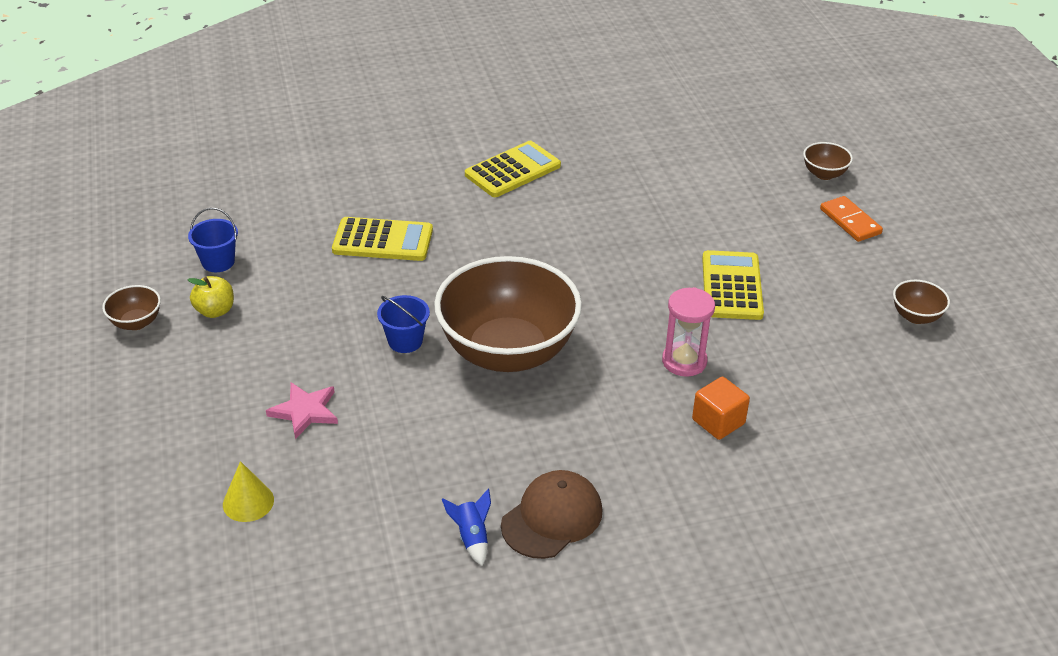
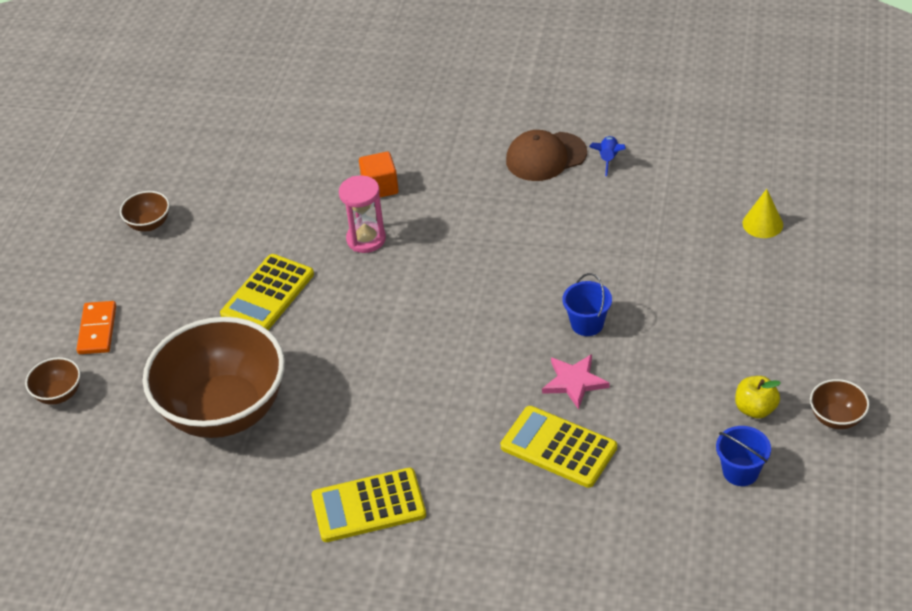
camera: 150 degrees left, 5 degrees up
pink star [266,382,338,439] -> pink star moved to [542,354,610,410]
brown bowl [434,256,582,372] -> brown bowl moved to [143,317,285,438]

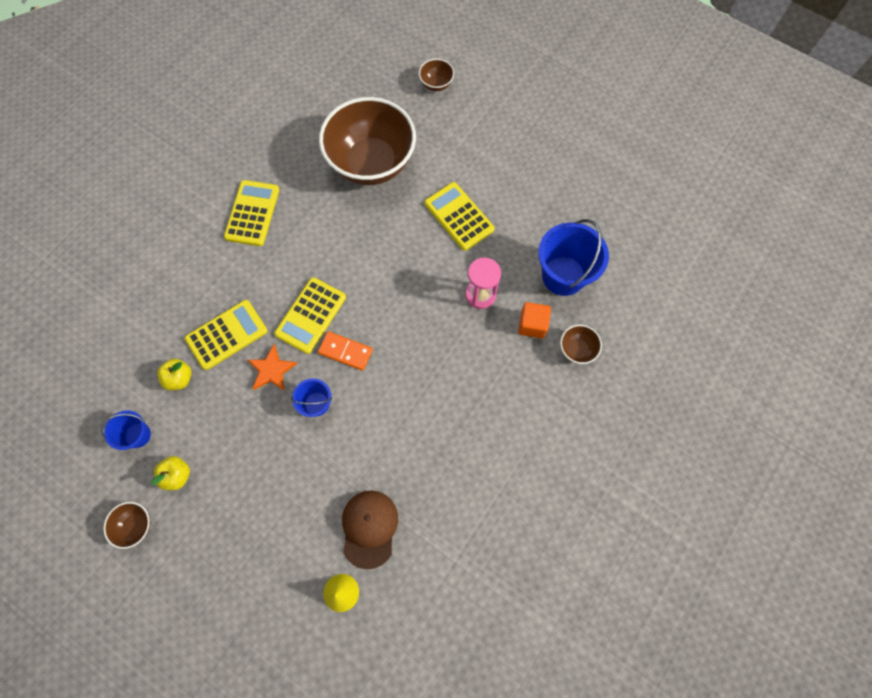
camera: 110 degrees right, 25 degrees up
orange domino [77,301,116,354] -> orange domino moved to [318,331,373,371]
brown bowl [120,191,170,232] -> brown bowl moved to [560,325,602,364]
brown cap [506,130,587,181] -> brown cap moved to [342,491,398,569]
pink star [542,354,610,410] -> orange star [248,345,297,391]
blue rocket [589,136,626,176] -> none
none -> yellow apple [157,358,192,390]
none -> yellow calculator [274,277,346,354]
none -> blue bucket [538,219,609,296]

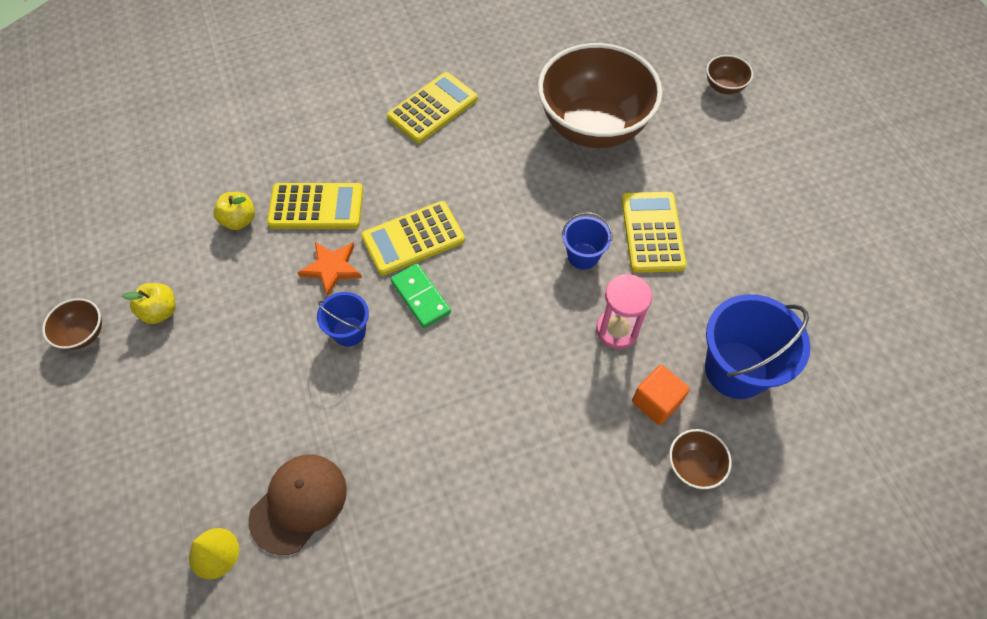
camera: 35 degrees right, 10 degrees down
blue bucket [101,410,151,450] -> blue bucket moved to [562,212,613,270]
orange domino [318,331,373,371] -> green domino [391,264,451,328]

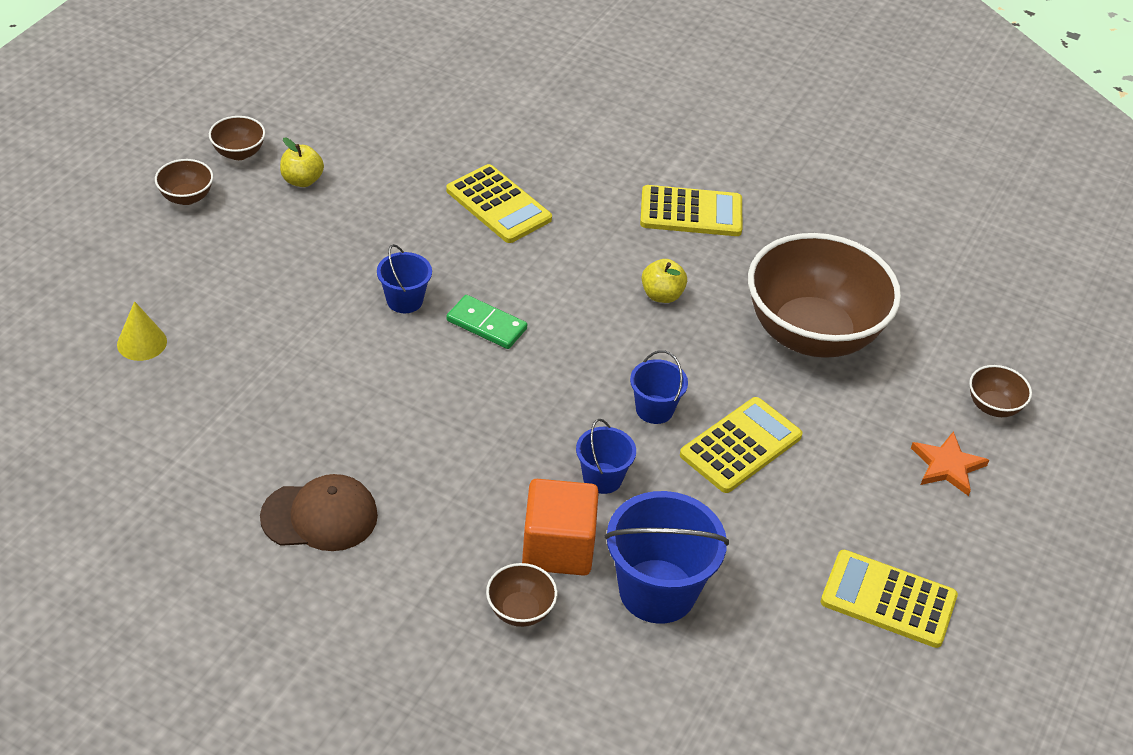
camera: 45 degrees right, 15 degrees down
yellow apple [213,192,255,230] -> yellow apple moved to [642,259,687,303]
brown cap [249,455,347,555] -> brown cap moved to [260,474,378,551]
orange star [297,242,362,297] -> orange star moved to [911,431,989,496]
yellow calculator [361,201,465,276] -> yellow calculator moved to [821,550,958,648]
green domino [391,264,451,328] -> green domino turned 75 degrees counterclockwise [447,295,527,349]
pink hourglass [596,274,652,349] -> blue bucket [576,419,636,494]
orange cube [632,365,690,425] -> orange cube [522,479,599,576], size x1.52
none -> brown bowl [155,159,213,205]

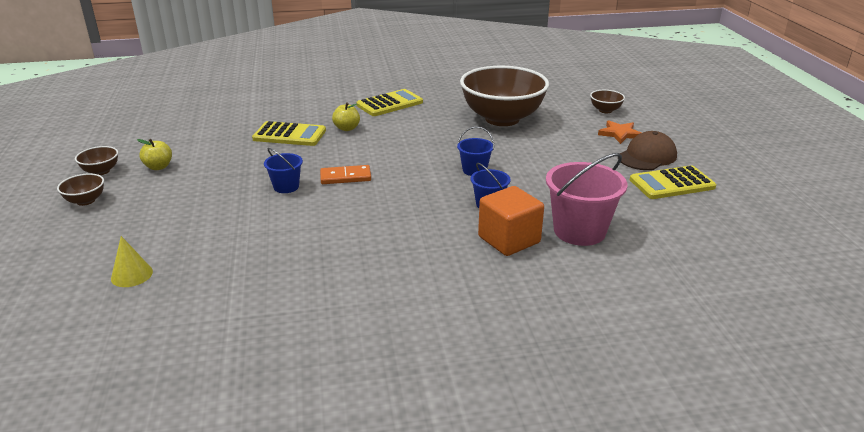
camera: 35 degrees left, 15 degrees down
brown cap [260,474,378,551] -> brown cap moved to [620,131,677,170]
green domino [447,295,527,349] -> orange domino [320,165,371,184]
brown bowl [486,563,558,627] -> none
blue bucket [604,491,729,624] -> pink bucket [546,153,627,246]
yellow apple [642,259,687,303] -> yellow apple moved to [332,102,360,131]
yellow calculator [680,397,803,493] -> none

